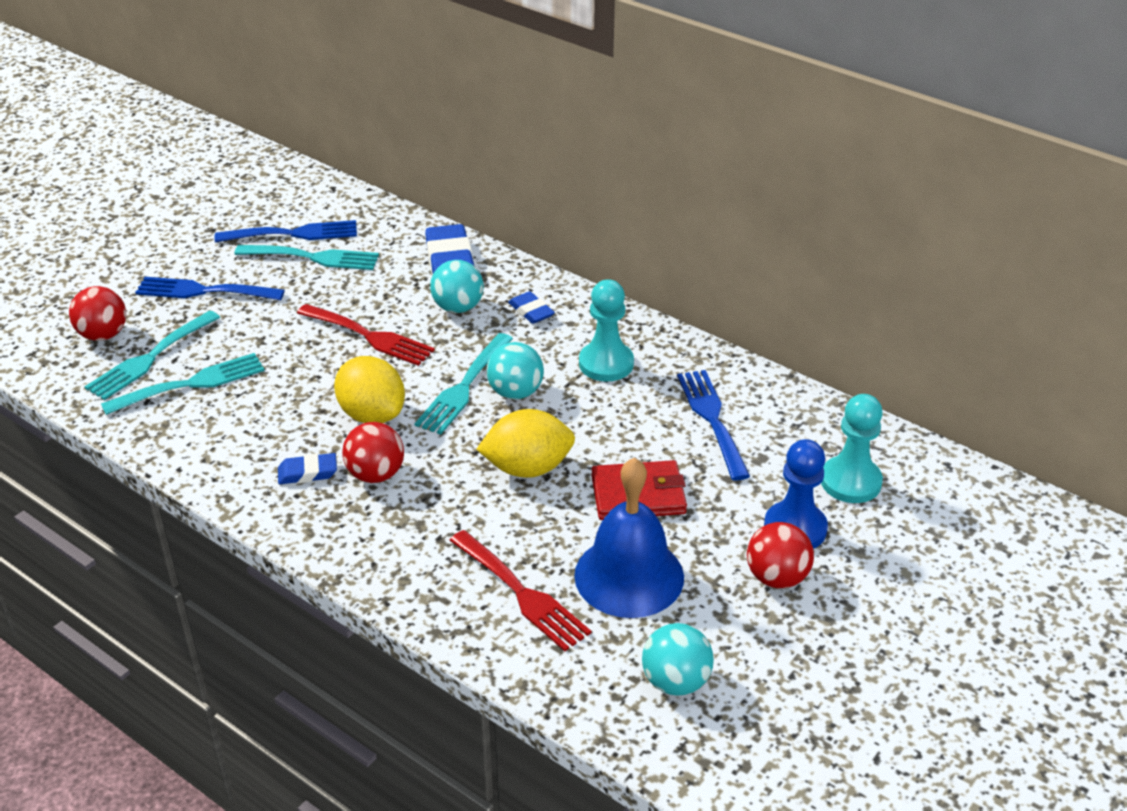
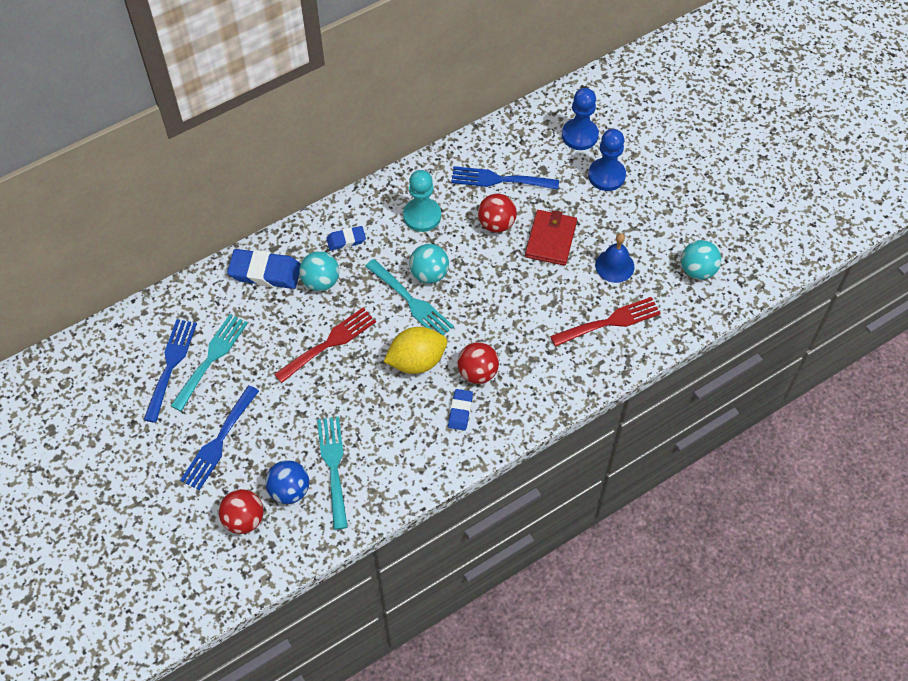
camera: 70 degrees left, 20 degrees up
turquoise fork [84,310,220,400] -> blue ball [265,460,309,504]
yellow lemon [476,409,575,478] -> none
blue bell [574,457,684,618] -> blue bell [595,233,634,283], size x0.60
red ball [747,522,814,589] -> red ball moved to [478,194,517,233]
turquoise pawn [821,394,883,503] -> blue pawn [562,88,599,150]

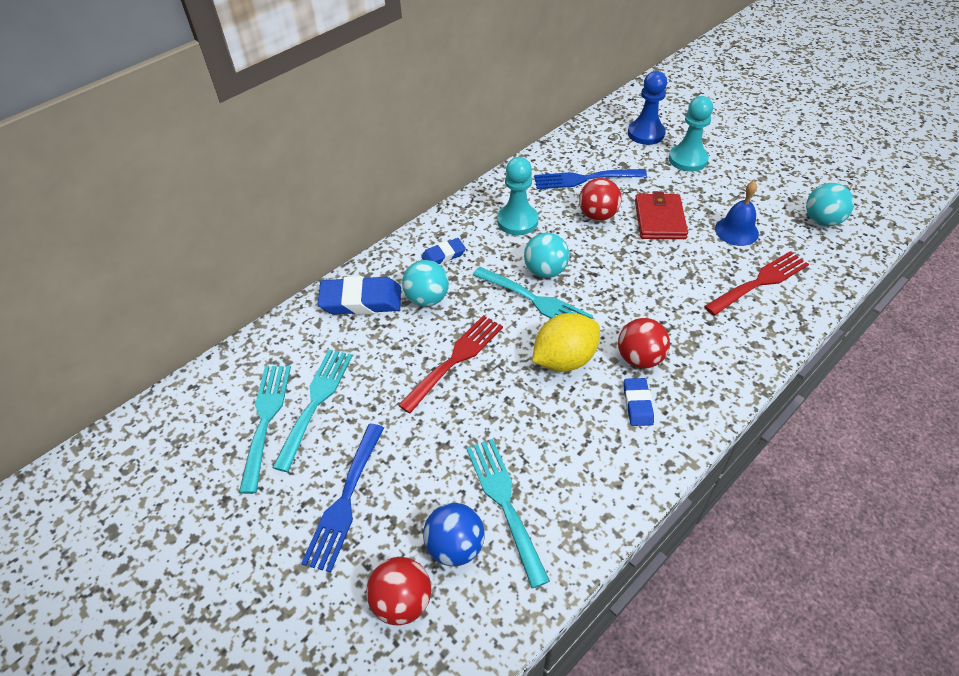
camera: 10 degrees left, 10 degrees down
blue fork [144,319,197,423] -> turquoise fork [239,366,291,494]
blue pawn [588,129,626,191] -> turquoise pawn [669,96,713,172]

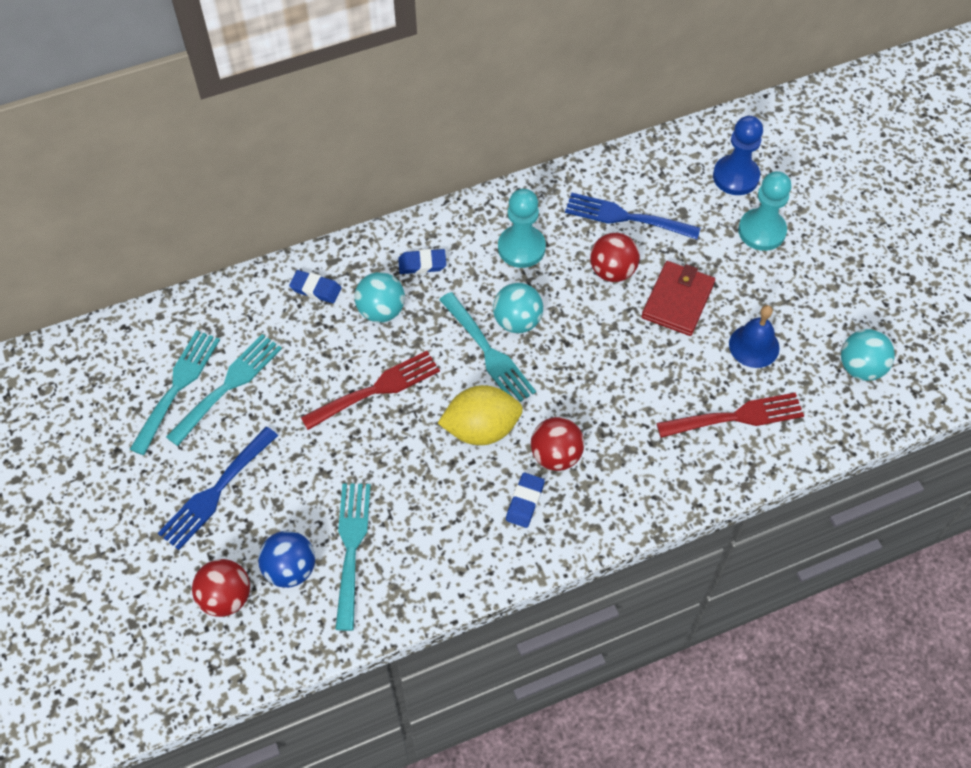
camera: 20 degrees right, 10 degrees up
blue eraser [317,276,401,315] -> blue eraser [289,270,341,303], size x0.56

